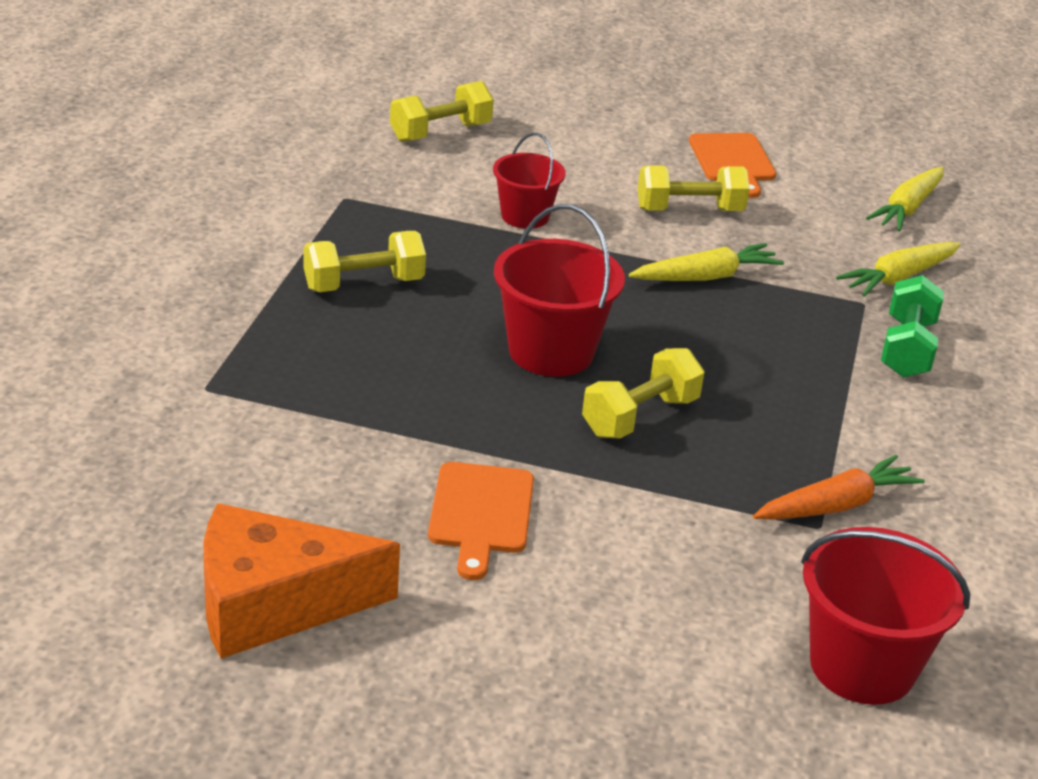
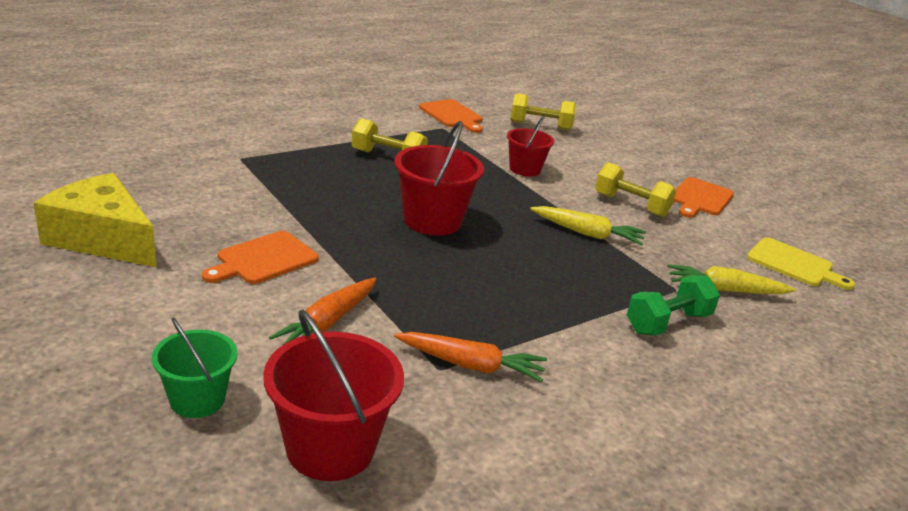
camera: 40 degrees right, 5 degrees down
orange cheese [203,503,400,659] -> yellow cheese [34,173,157,268]
yellow dumbbell [582,348,705,439] -> none
yellow carrot [866,167,944,231] -> yellow cutting board [747,237,855,290]
none -> green bucket [152,318,237,418]
none -> orange carrot [269,278,377,345]
none -> orange cutting board [419,99,483,133]

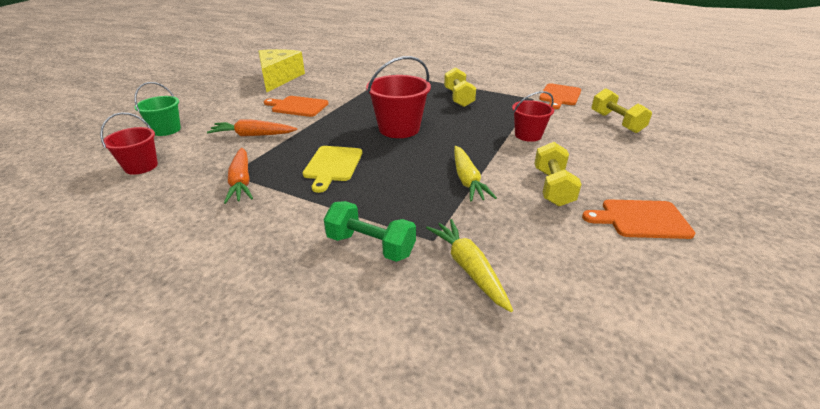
camera: 65 degrees right, 5 degrees up
red bucket [263,310,404,481] -> red bucket [100,112,158,175], size x0.63
yellow cutting board [747,237,855,290] -> yellow cutting board moved to [303,146,362,193]

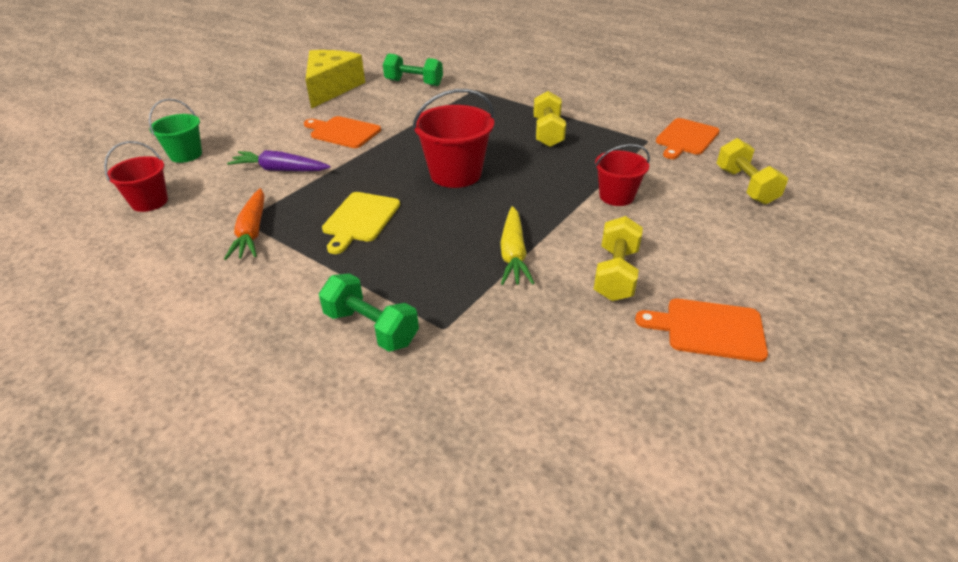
camera: 10 degrees right, 5 degrees up
orange carrot [207,119,297,137] -> purple carrot [227,150,330,171]
yellow carrot [426,219,513,312] -> none
none -> green dumbbell [383,53,443,86]

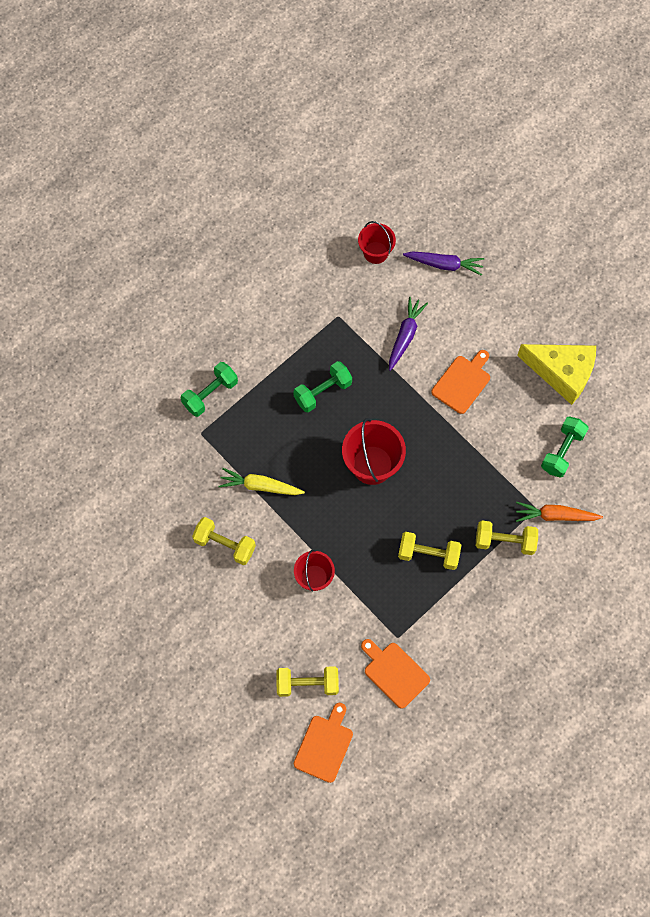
camera: 100 degrees right, 30 degrees up
green bucket [149,99,202,163] -> purple carrot [403,251,484,276]
orange carrot [224,188,265,260] -> orange carrot moved to [516,502,603,522]
yellow cutting board [322,192,400,254] -> green dumbbell [293,361,352,412]
orange cutting board [635,299,768,362] -> orange cutting board moved to [294,703,353,783]
none -> yellow dumbbell [476,521,538,555]

